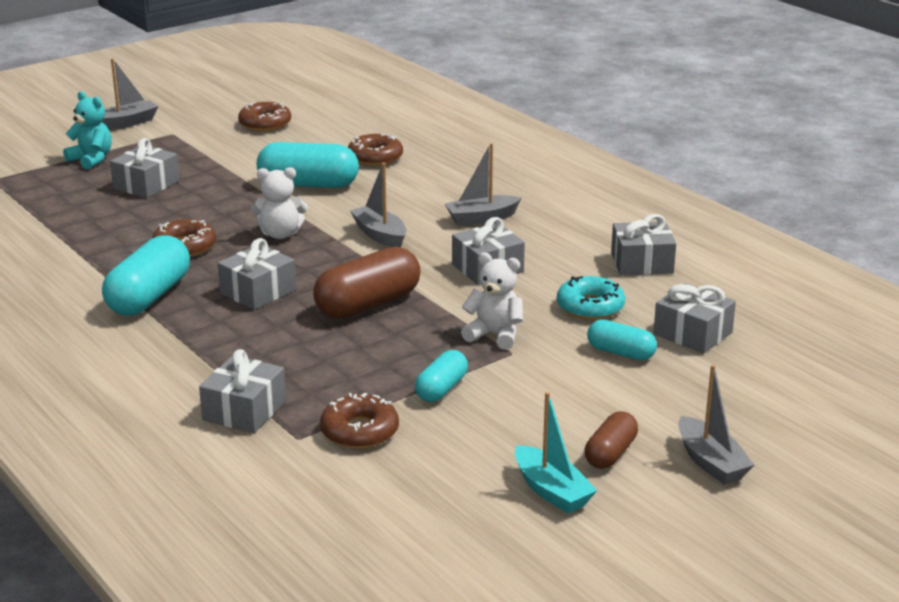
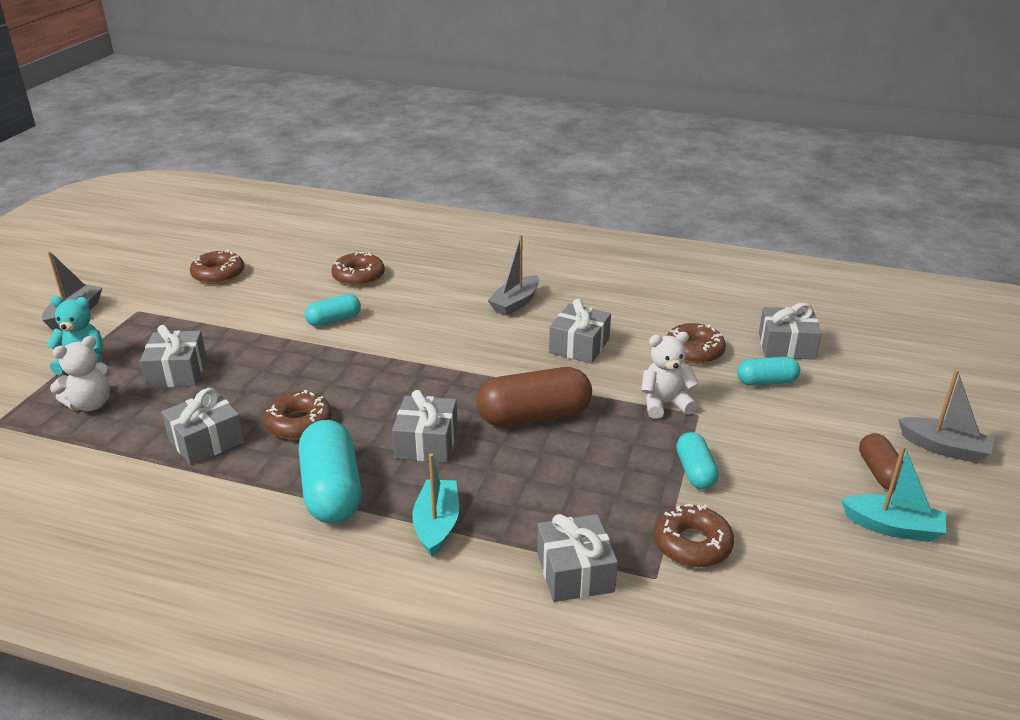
camera: 35 degrees left, 5 degrees up
white teddy bear [251,167,308,239] -> white teddy bear moved to [50,336,112,411]
turquoise capsule [257,142,359,188] -> turquoise capsule [305,294,361,327], size x0.57
brown capsule [313,247,421,319] -> brown capsule turned 60 degrees clockwise [477,367,592,427]
grey boat [350,163,407,247] -> none
turquoise donut [557,276,625,320] -> brown donut [667,323,726,364]
grey gift [611,214,676,276] -> grey gift moved to [162,388,244,465]
none -> turquoise boat [412,453,459,557]

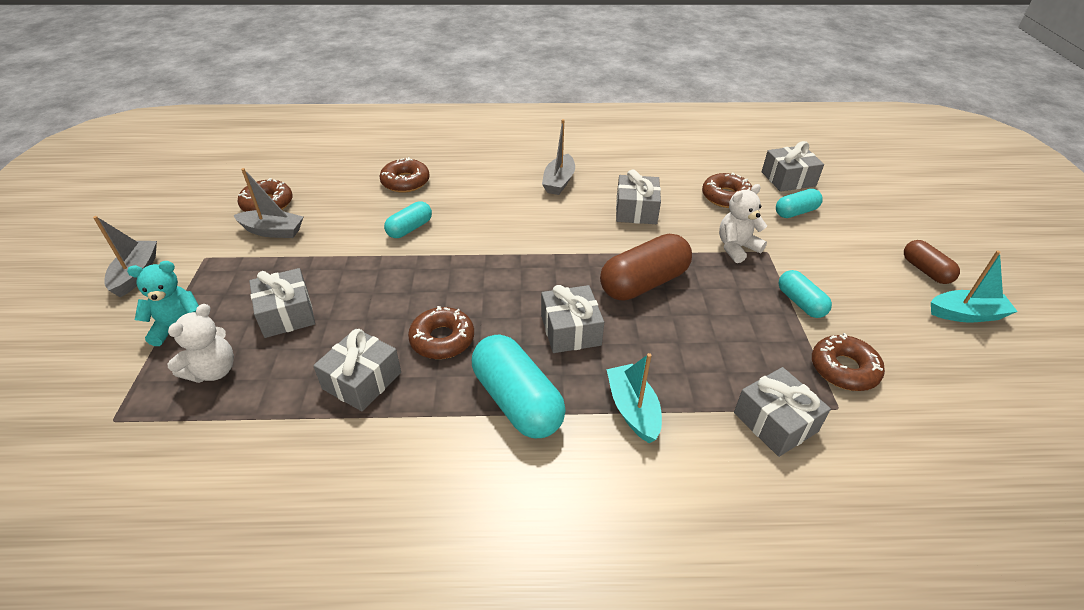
camera: 20 degrees left, 10 degrees up
grey boat [898,370,994,463] -> grey boat moved to [233,168,303,238]

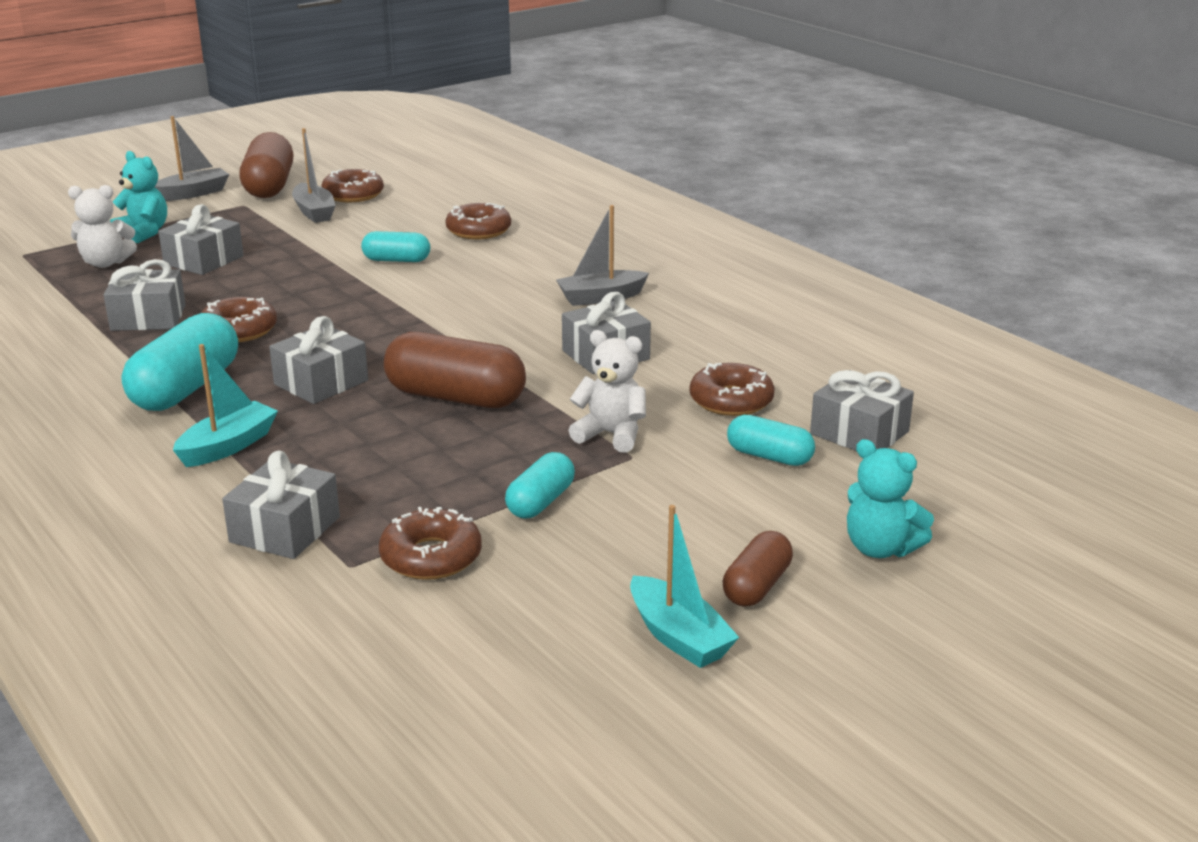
camera: 55 degrees right, 15 degrees down
none -> brown capsule [239,132,293,198]
none -> turquoise teddy bear [847,439,934,558]

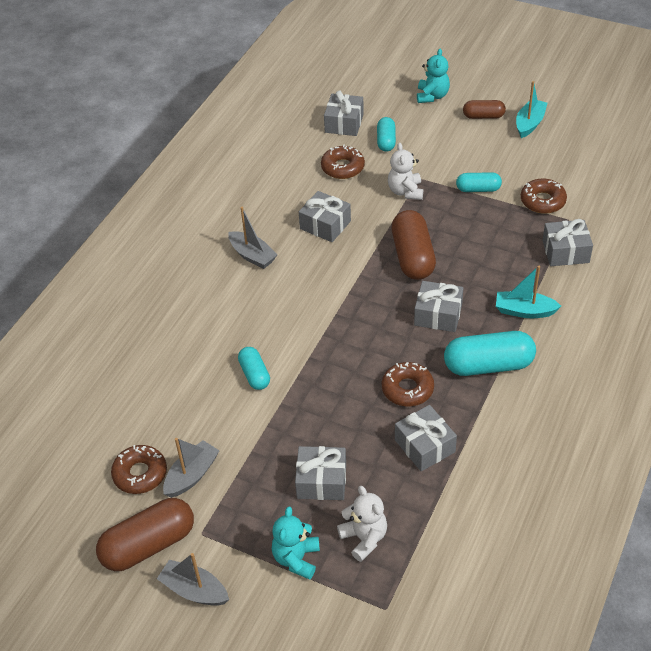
camera: 115 degrees left, 20 degrees up
brown donut [445,203,511,239] -> none

